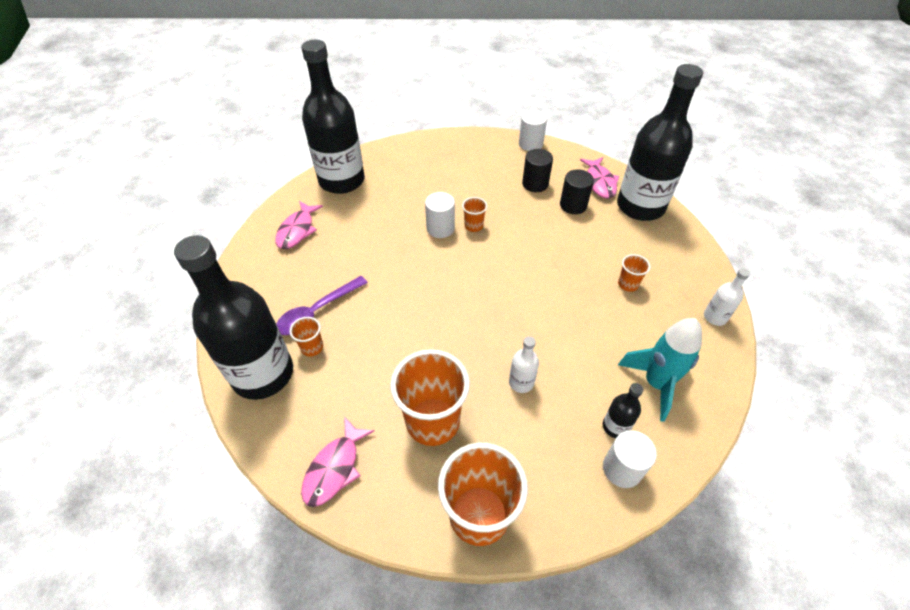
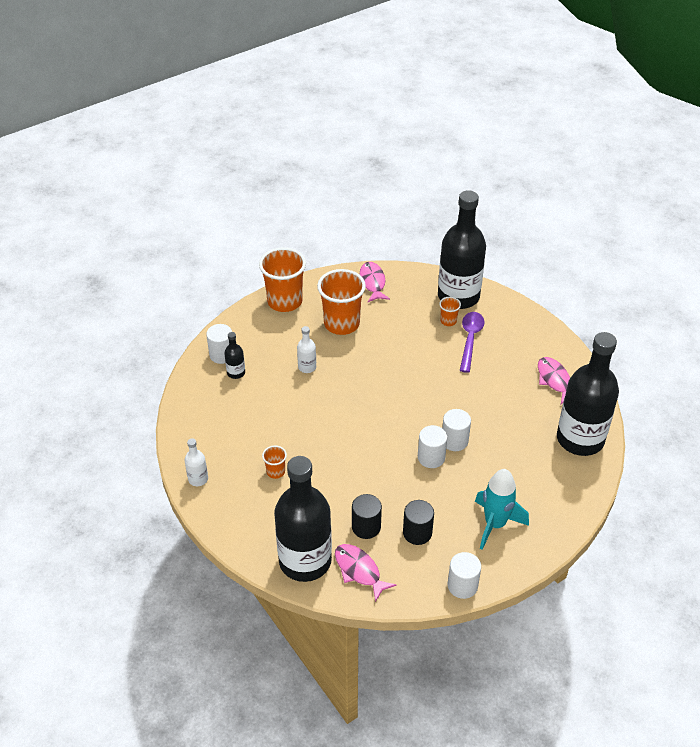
camera: 145 degrees right, 5 degrees down
orange cup [462,197,487,232] -> white cylinder [418,425,447,468]
turquoise rocket [618,318,702,422] -> turquoise rocket moved to [475,469,529,550]

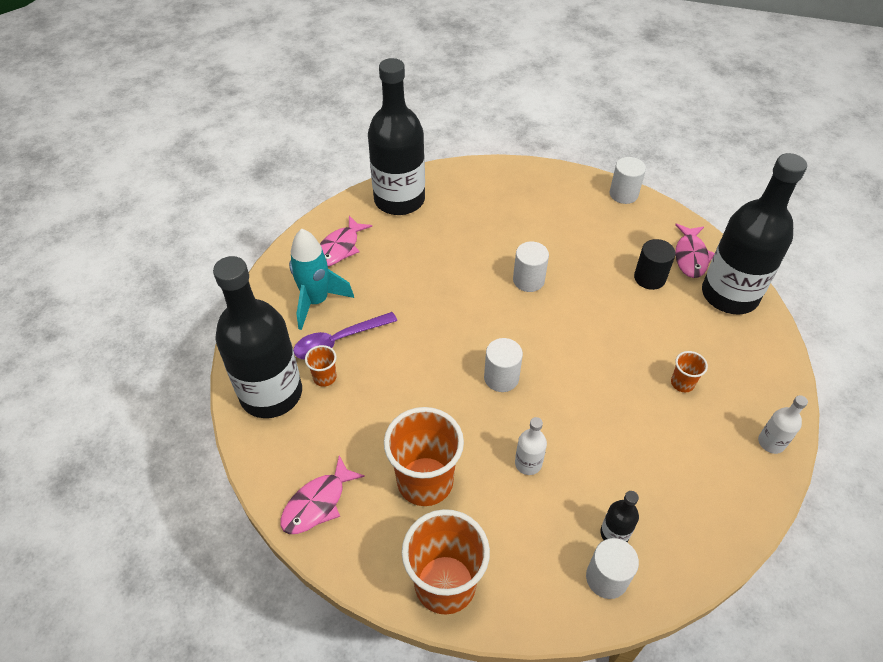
camera: 130 degrees left, 5 degrees up
black cylinder [403,500,434,545] -> none
white cylinder [442,409,471,451] -> white cylinder moved to [484,338,523,392]
turquoise rocket [475,469,529,550] -> turquoise rocket moved to [289,229,354,330]

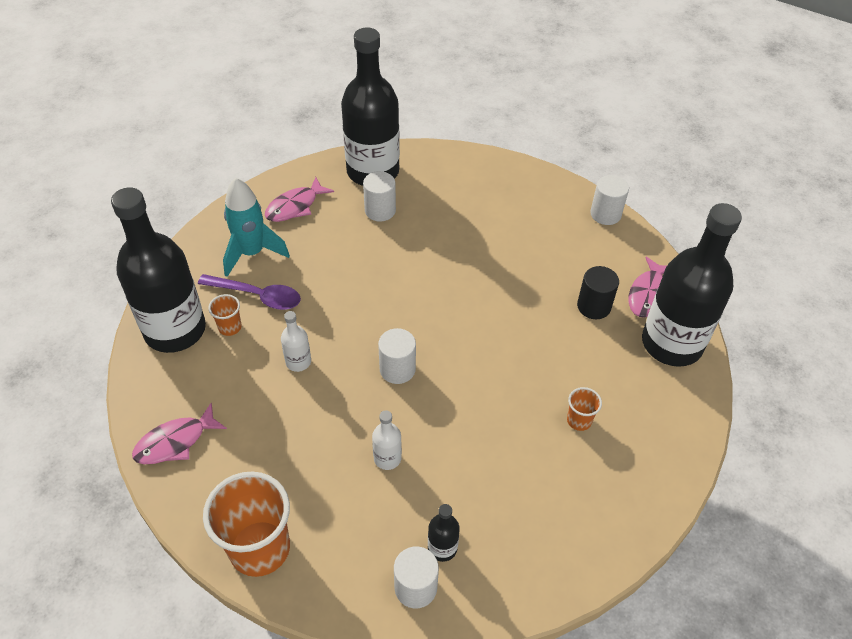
camera: 15 degrees right, 0 degrees up
purple spoon [293,312,397,360] -> purple spoon turned 150 degrees counterclockwise [198,274,301,310]
orange cup [384,407,464,506] -> none
white cylinder [513,242,549,292] -> white cylinder moved to [363,171,396,221]
white bottle [758,395,808,454] -> white bottle moved to [281,311,311,372]

